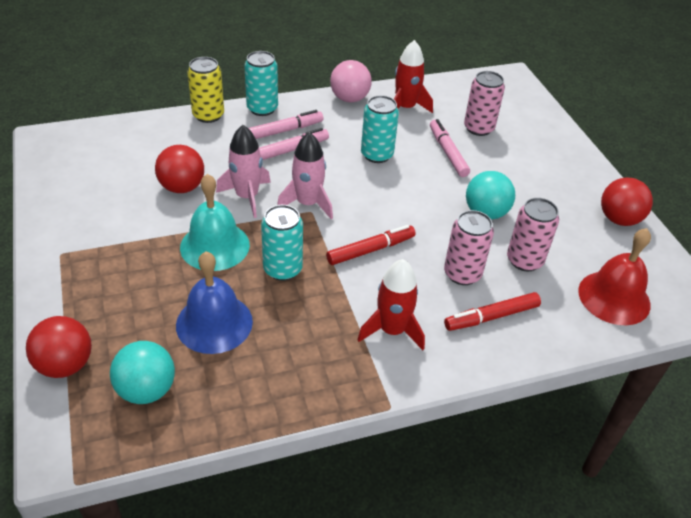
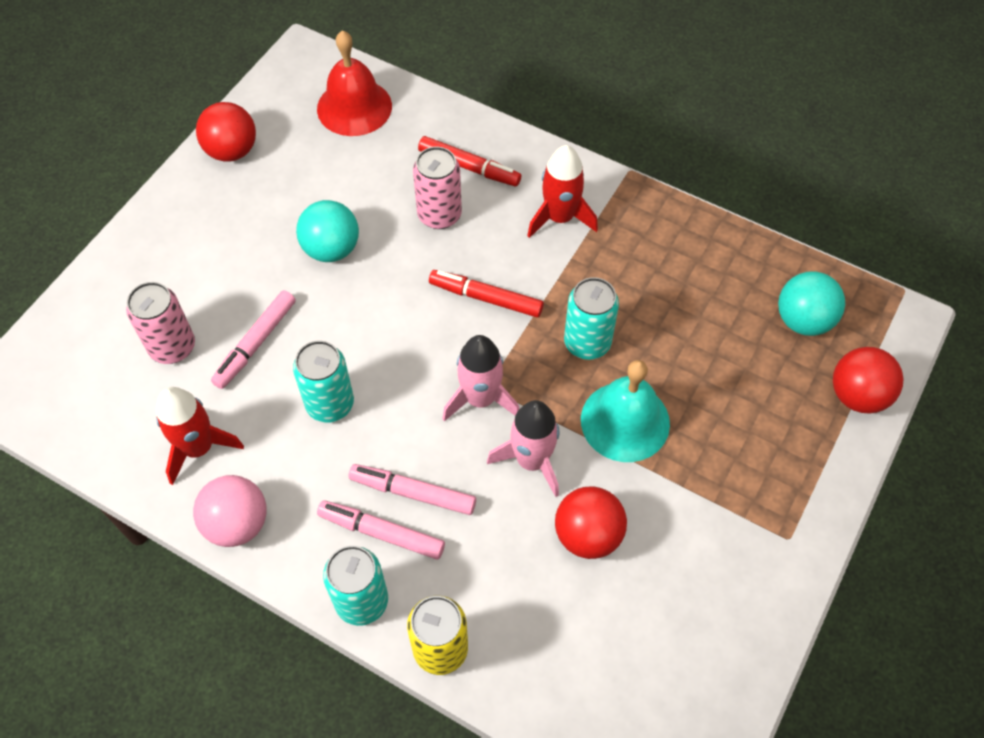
camera: 130 degrees left, 15 degrees up
blue bell [176,251,253,354] -> none
pink can [507,198,559,271] -> none

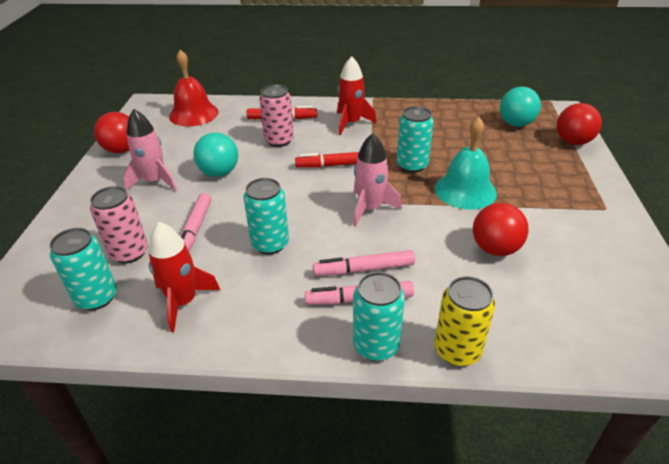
camera: 25 degrees left, 20 degrees down
pink ball [193,475,267,547] -> none
pink rocket [487,400,559,497] -> pink rocket moved to [123,109,177,191]
none -> turquoise can [49,228,117,310]

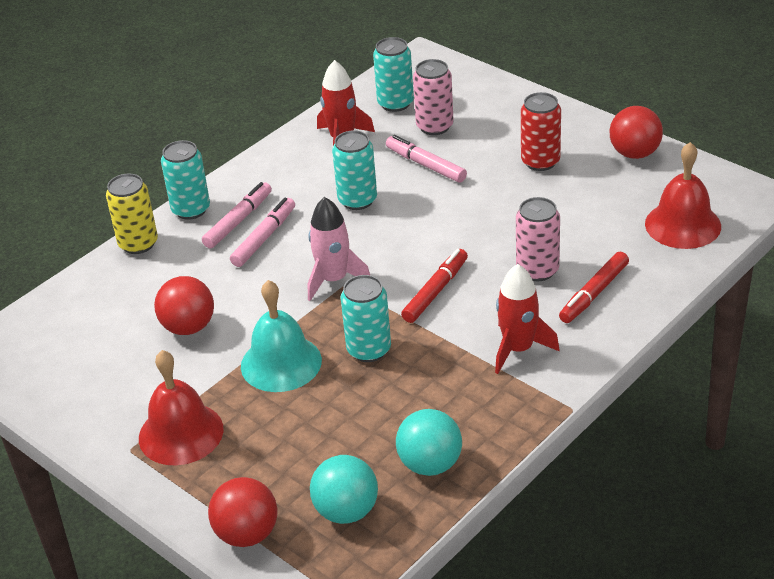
camera: 130 degrees right, 0 degrees up
pink rocket [123,109,177,191] -> red can [521,92,561,171]
turquoise ball [193,132,238,177] -> turquoise ball moved to [396,409,462,476]
none -> red bell [139,350,224,465]

